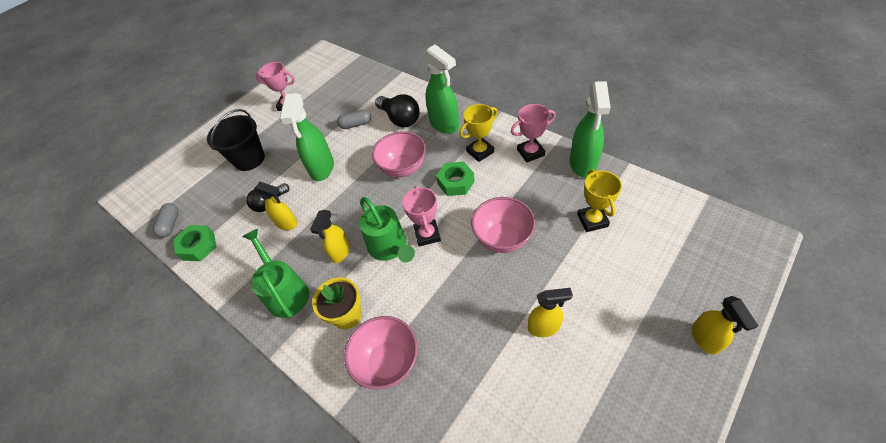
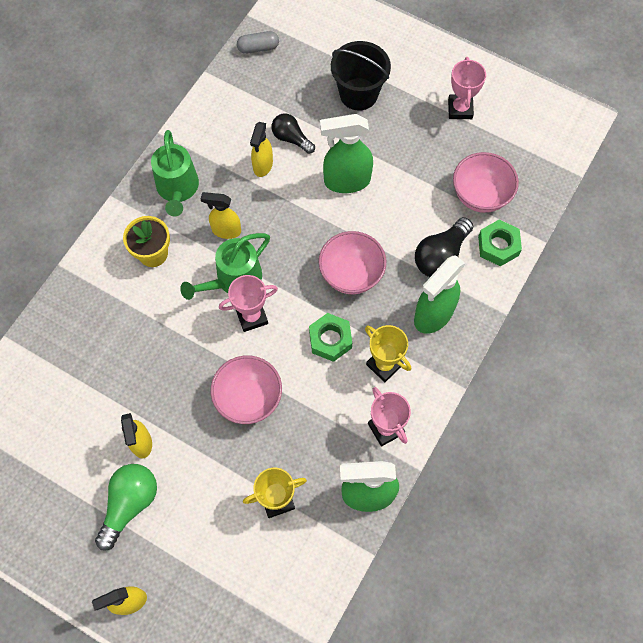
camera: 75 degrees right, 15 degrees up
green nut [174,225,216,261] -> green nut moved to [478,219,522,266]
green watering can [242,229,309,318] -> green watering can turned 120 degrees clockwise [151,130,199,217]
grey capsule [337,110,371,129] -> none
pink bowl [344,316,418,389] -> pink bowl moved to [453,152,519,213]
none -> green light bulb [95,464,157,551]

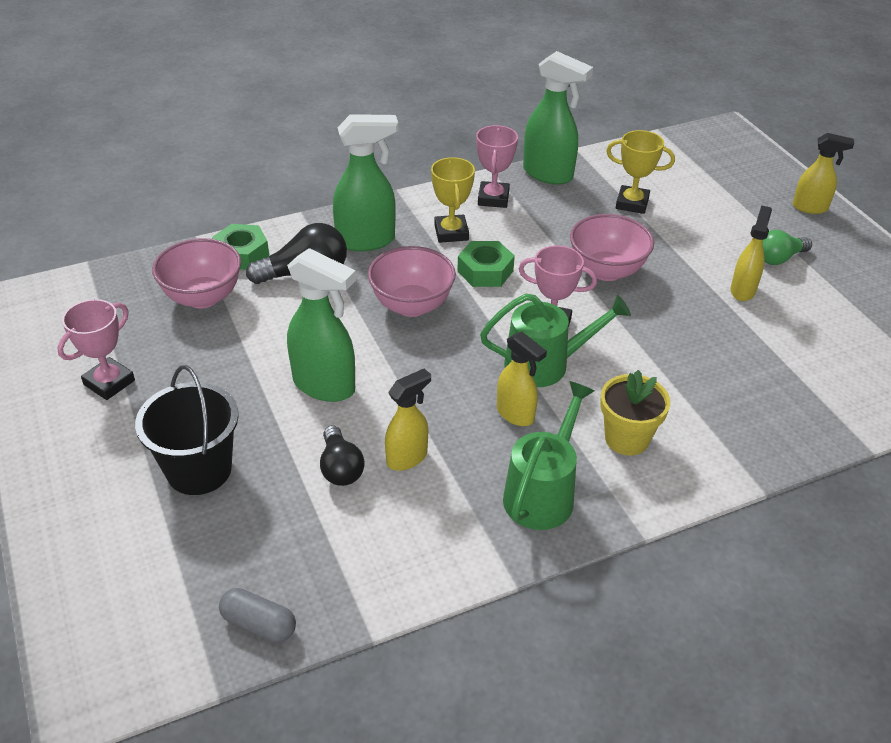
camera: 145 degrees left, 25 degrees down
green light bulb [95,464,157,551] -> green light bulb [763,230,812,265], size x0.66

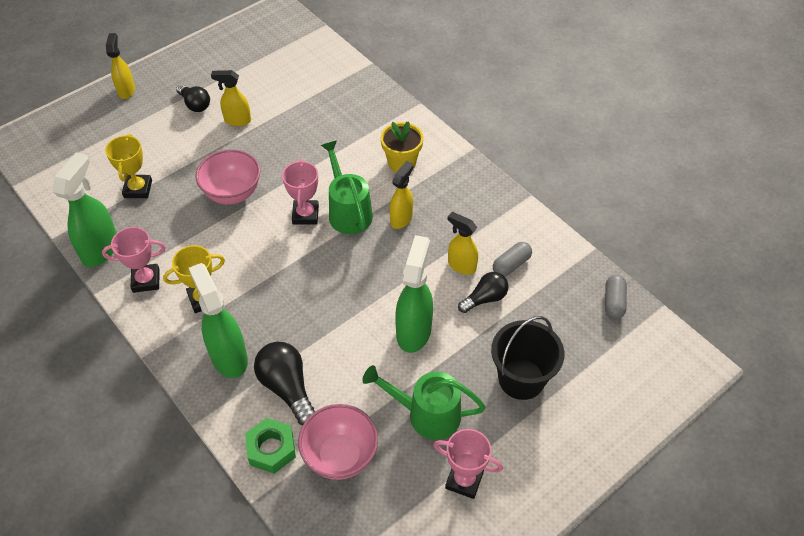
camera: 105 degrees left, 10 degrees up
pink bowl [368,246,456,317] -> none
green nut [457,241,515,287] -> none
green watering can [503,381,594,530] -> green watering can moved to [362,365,486,440]
green light bulb [763,230,812,265] -> black light bulb [176,84,210,112]
none -> grey capsule [493,242,532,277]

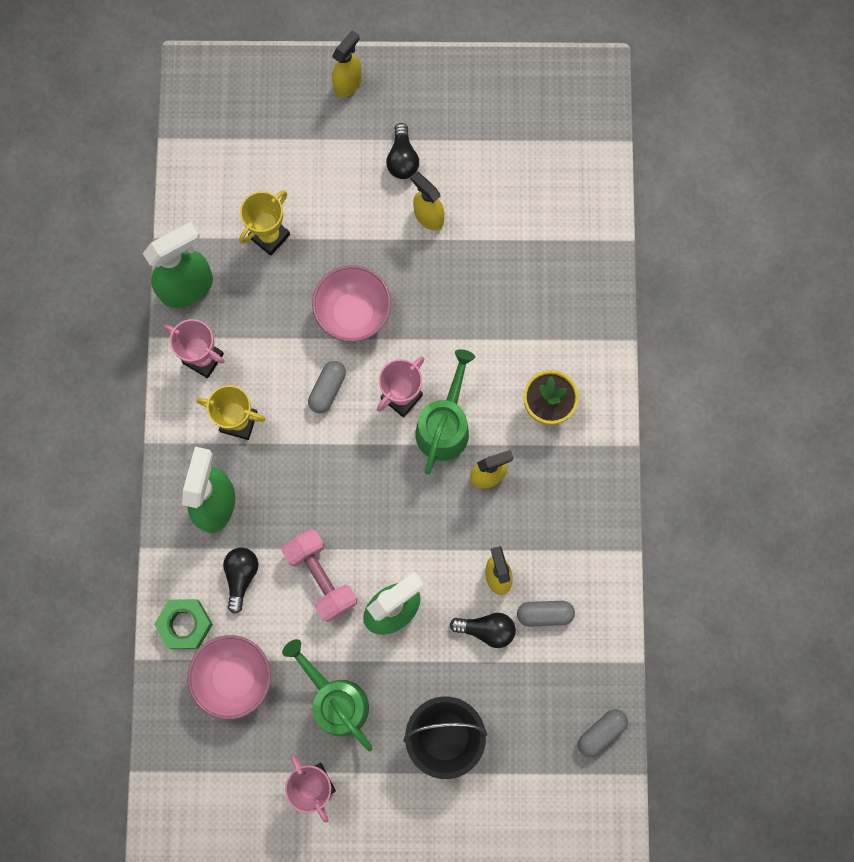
camera: 40 degrees right, 25 degrees up
black light bulb [254,342,316,425] -> black light bulb [223,548,258,614], size x0.66
none -> pink dumbbell [282,529,358,622]
none -> grey capsule [308,361,346,413]

